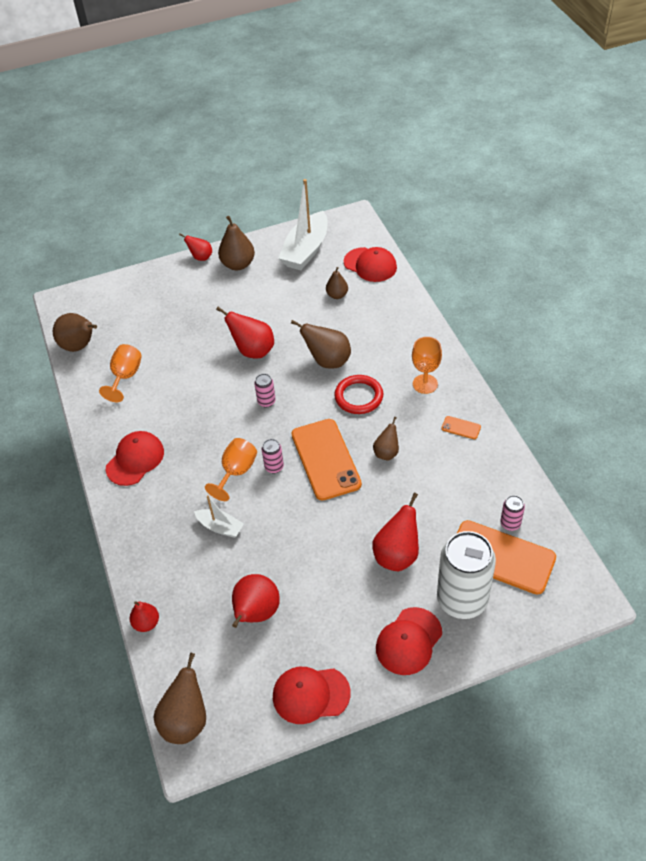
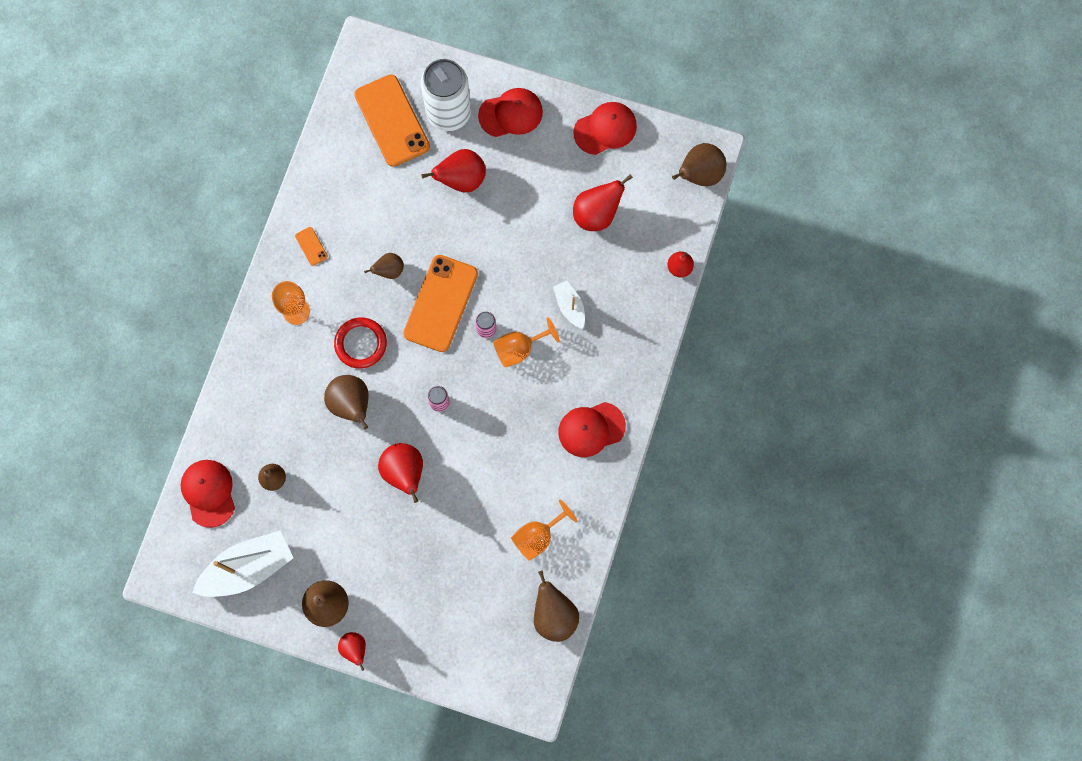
camera: 145 degrees left, 25 degrees up
red cap [273,667,351,724] -> red cap turned 60 degrees counterclockwise [573,102,637,155]
pink can [500,495,525,531] -> none

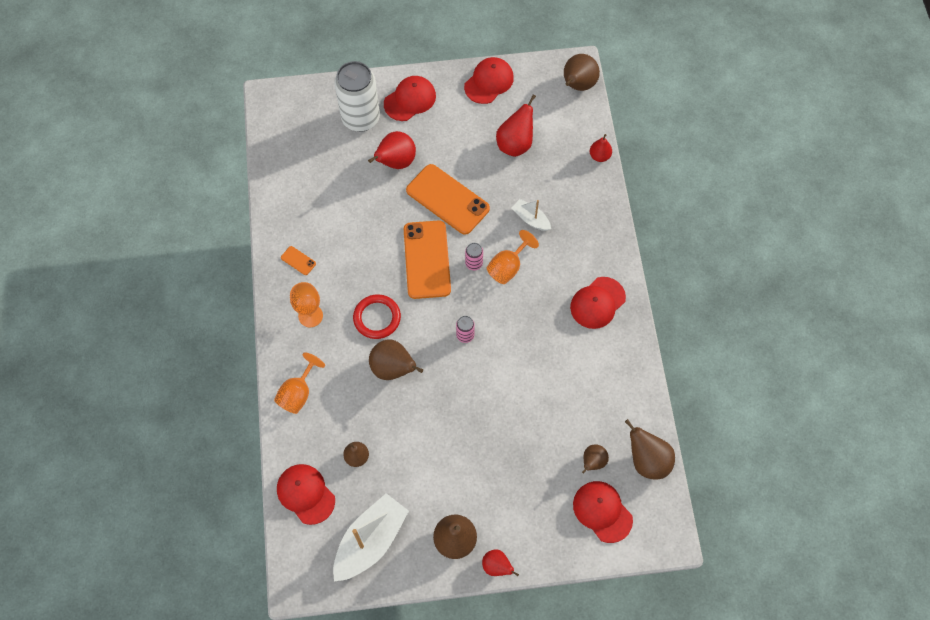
camera: 25 degrees left, 10 degrees down
orange phone [354,74,430,167] -> orange phone moved to [406,164,490,235]
brown pear [364,253,404,279] -> brown pear moved to [582,444,609,473]
red pear [378,443,423,503] -> none
orange goblet [511,500,577,561] -> orange goblet moved to [274,352,325,414]
none -> red cap [573,481,633,543]

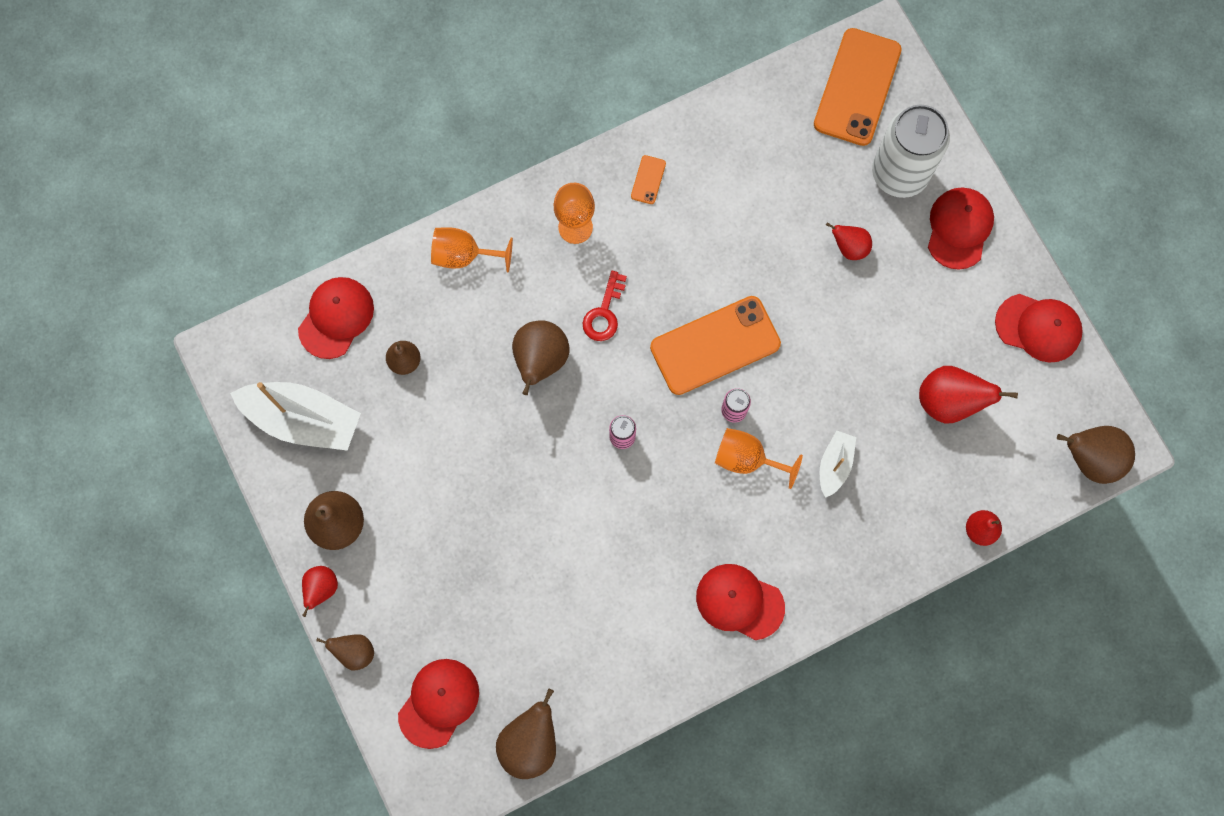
camera: 70 degrees right, 10 degrees up
red ring [353,294,401,339] -> red key [583,271,627,341]
red pear [368,131,416,169] -> red pear [826,222,872,260], size x0.60
red cap [384,76,436,121] -> red cap turned 105 degrees counterclockwise [928,187,994,270]
orange phone [406,164,490,235] -> orange phone moved to [814,28,902,146]
brown pear [582,444,609,473] -> brown pear moved to [316,634,374,671]

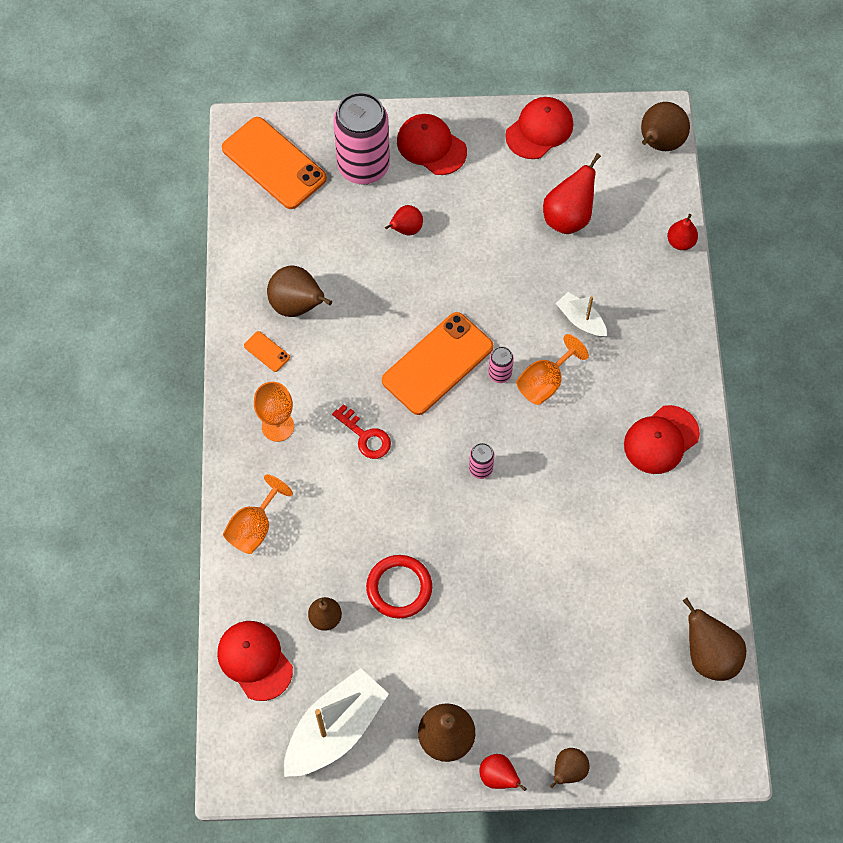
camera: 65 degrees left, 10 degrees down
red cap [398,659,479,749] -> none
brown pear [512,320,570,395] -> brown pear moved to [267,265,332,317]
orange phone [650,296,781,395] -> orange phone turned 45 degrees clockwise [382,312,493,415]
white can [872,105,950,198] -> pink can [333,92,390,185]
none -> red ring [366,555,432,618]

